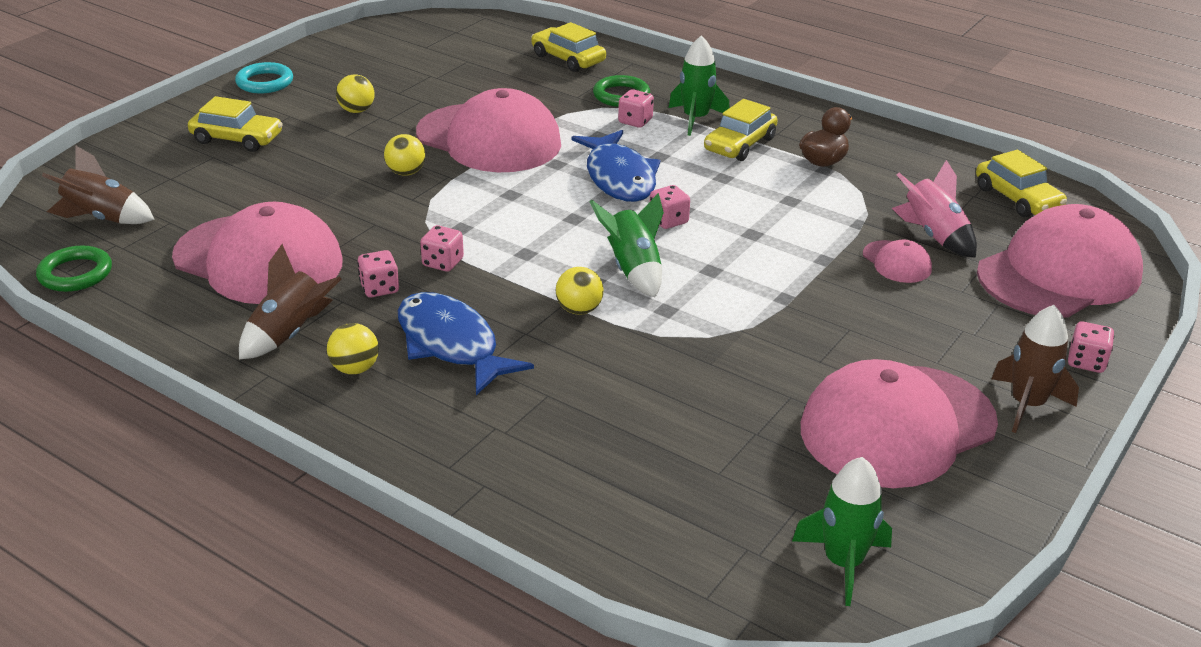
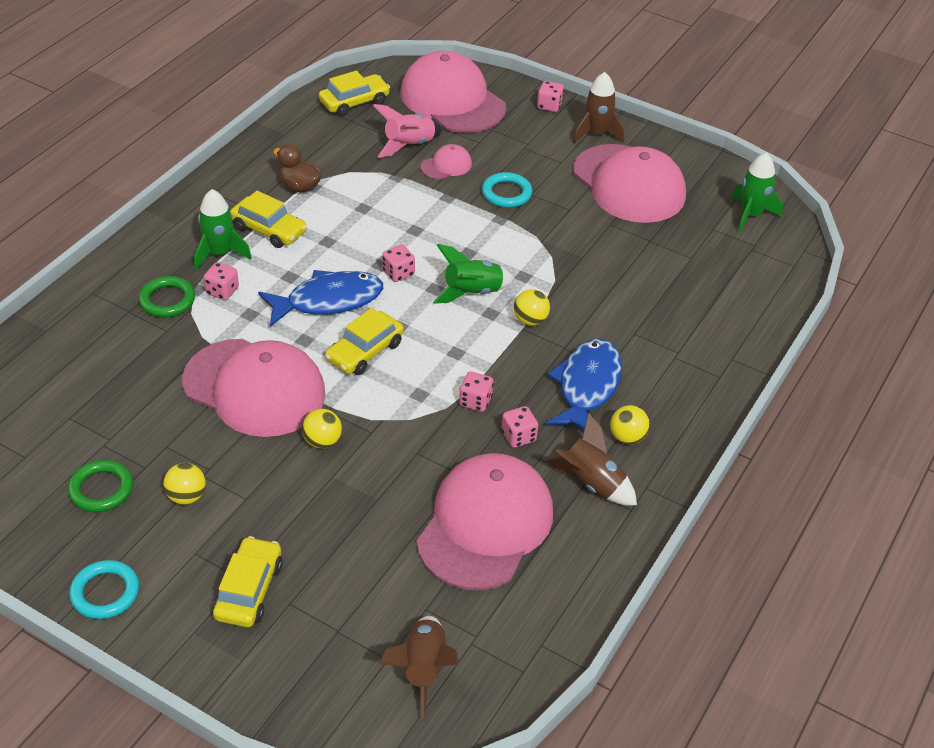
camera: 95 degrees left, 10 degrees up
green ring [36,246,112,292] -> green ring moved to [68,460,133,512]
blue fish [398,292,534,395] -> blue fish turned 150 degrees clockwise [546,339,622,430]
pink cap [416,88,561,172] -> pink cap turned 90 degrees clockwise [182,339,326,437]
yellow car [531,22,606,72] -> yellow car moved to [325,308,404,375]
none -> turquoise ring [482,172,532,208]

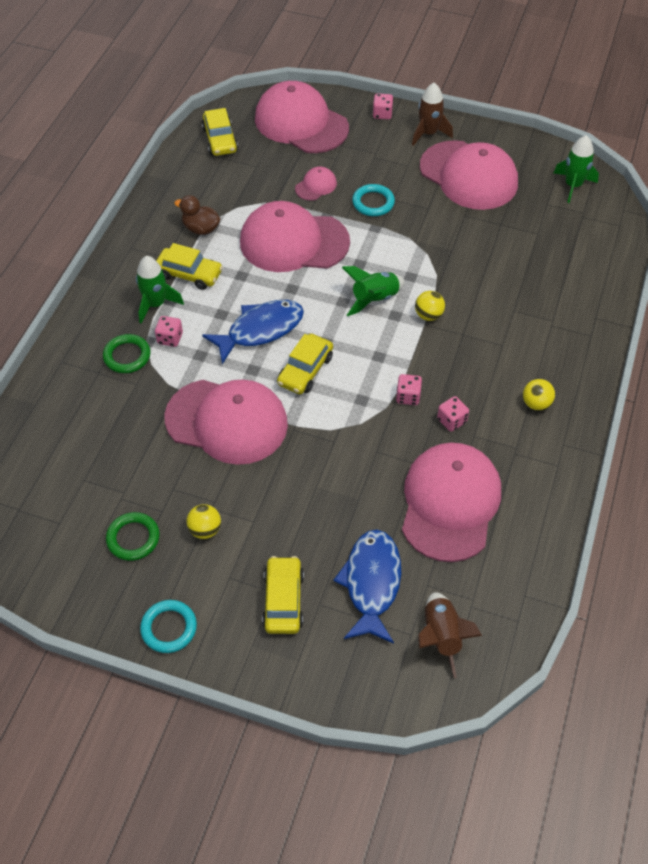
camera: 10 degrees left, 10 degrees up
yellow ball [302,409,342,448] -> none
yellow car [319,70,390,116] -> yellow car turned 120 degrees clockwise [202,108,238,156]
pink rocket [373,104,442,158] -> none
pink dice [382,245,415,282] -> none
blue fish [546,339,622,430] -> blue fish moved to [333,530,401,644]
brown rocket [546,413,637,505] -> none
none -> pink cap [240,201,350,272]

